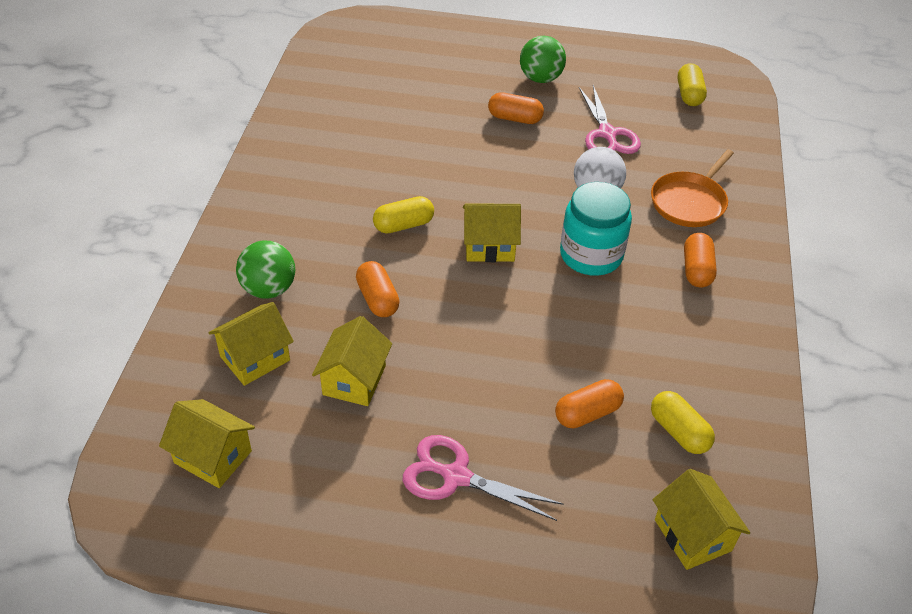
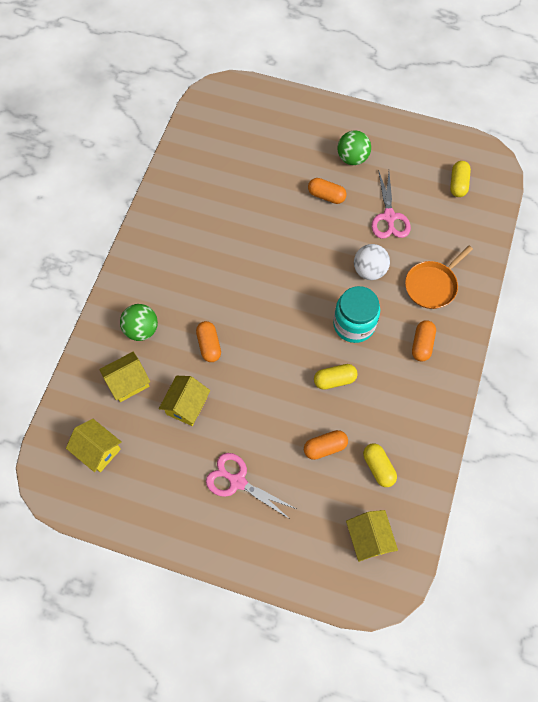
camera: 10 degrees right, 20 degrees up
yellow capsule [373,196,434,234] -> yellow capsule moved to [314,364,358,390]
yellow house [463,203,521,262] -> none

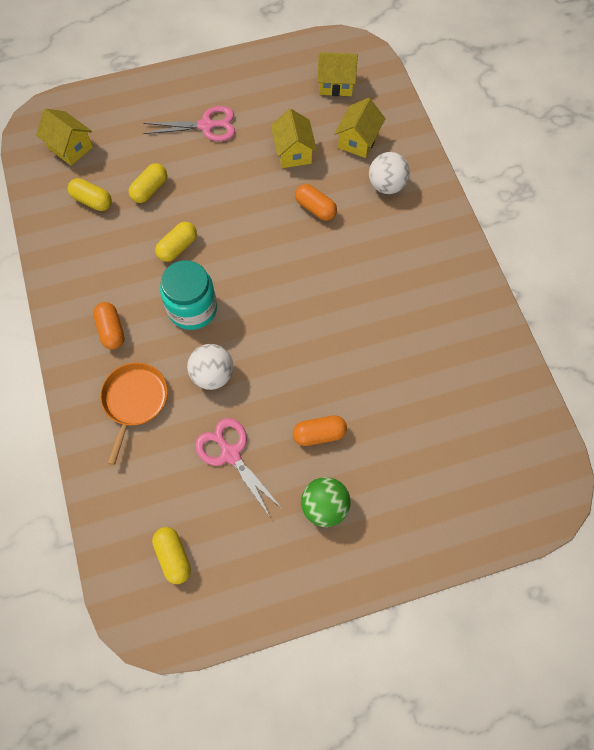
camera: 145 degrees right, 0 degrees up
green ball [120,304,158,341] -> white ball [369,152,410,194]
orange capsule [304,430,348,460] -> yellow capsule [128,163,167,203]

